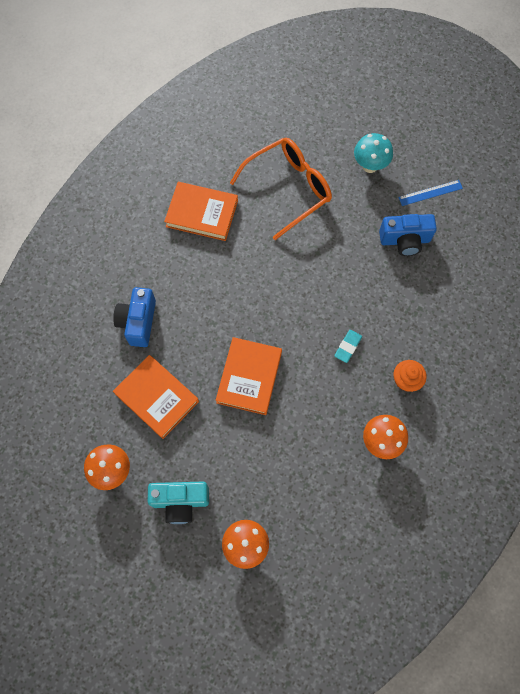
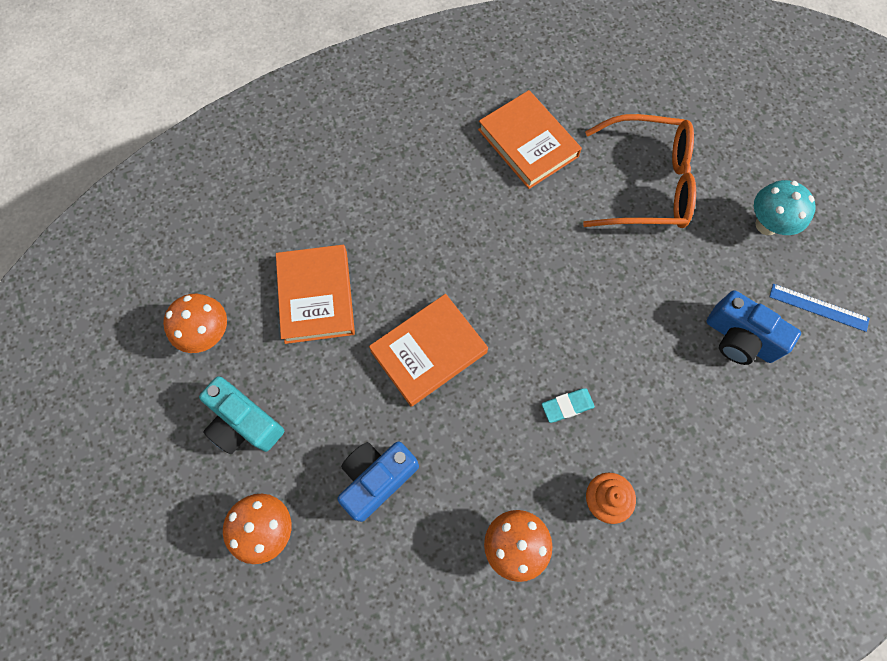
camera: 40 degrees right, 0 degrees up
blue camera [113,287,156,347] -> blue camera moved to [337,441,419,522]

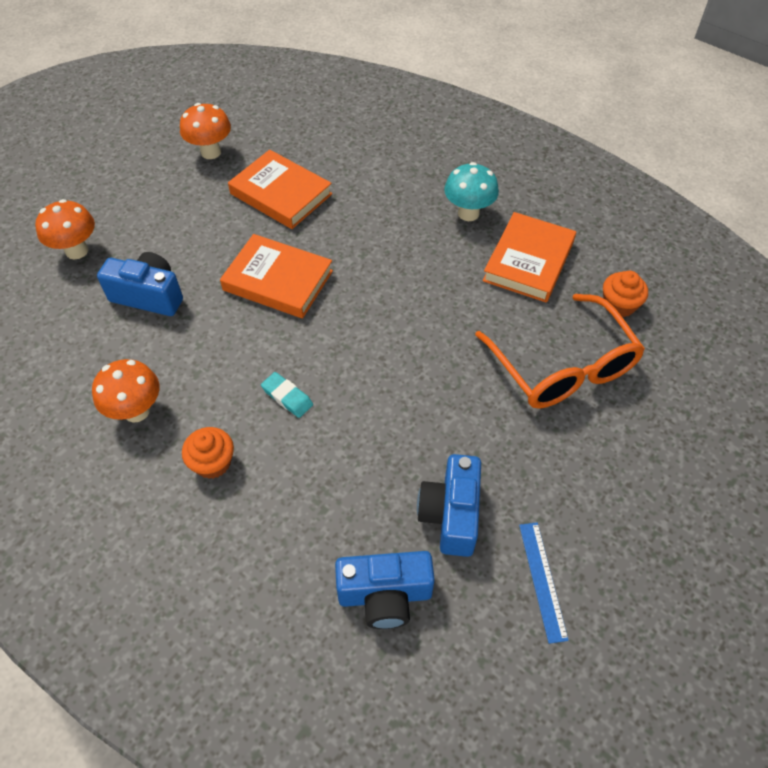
camera: 60 degrees right, 15 degrees down
turquoise camera [199,376,284,454] -> none
orange book [276,245,355,344] -> orange book turned 75 degrees clockwise [228,150,332,229]
turquoise mushroom [754,180,816,235] -> turquoise mushroom moved to [444,162,499,221]
none -> blue camera [335,551,435,629]
none -> orange cupcake [603,271,648,317]

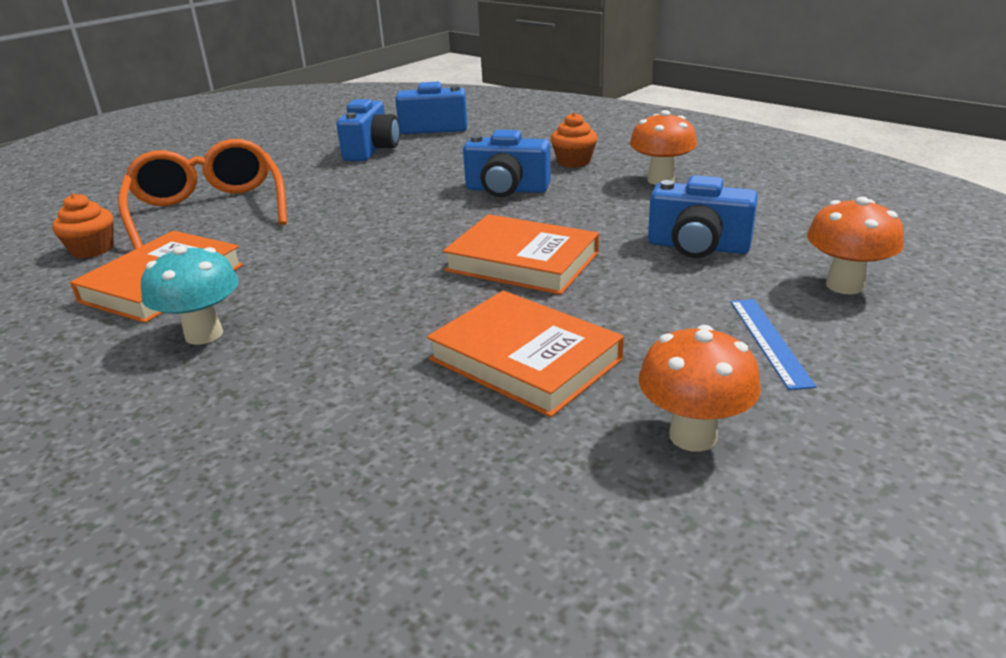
camera: 175 degrees left, 25 degrees down
turquoise eraser [261,372,313,418] -> blue camera [463,130,551,197]
blue ruler [519,522,569,644] -> blue ruler moved to [730,299,817,390]

